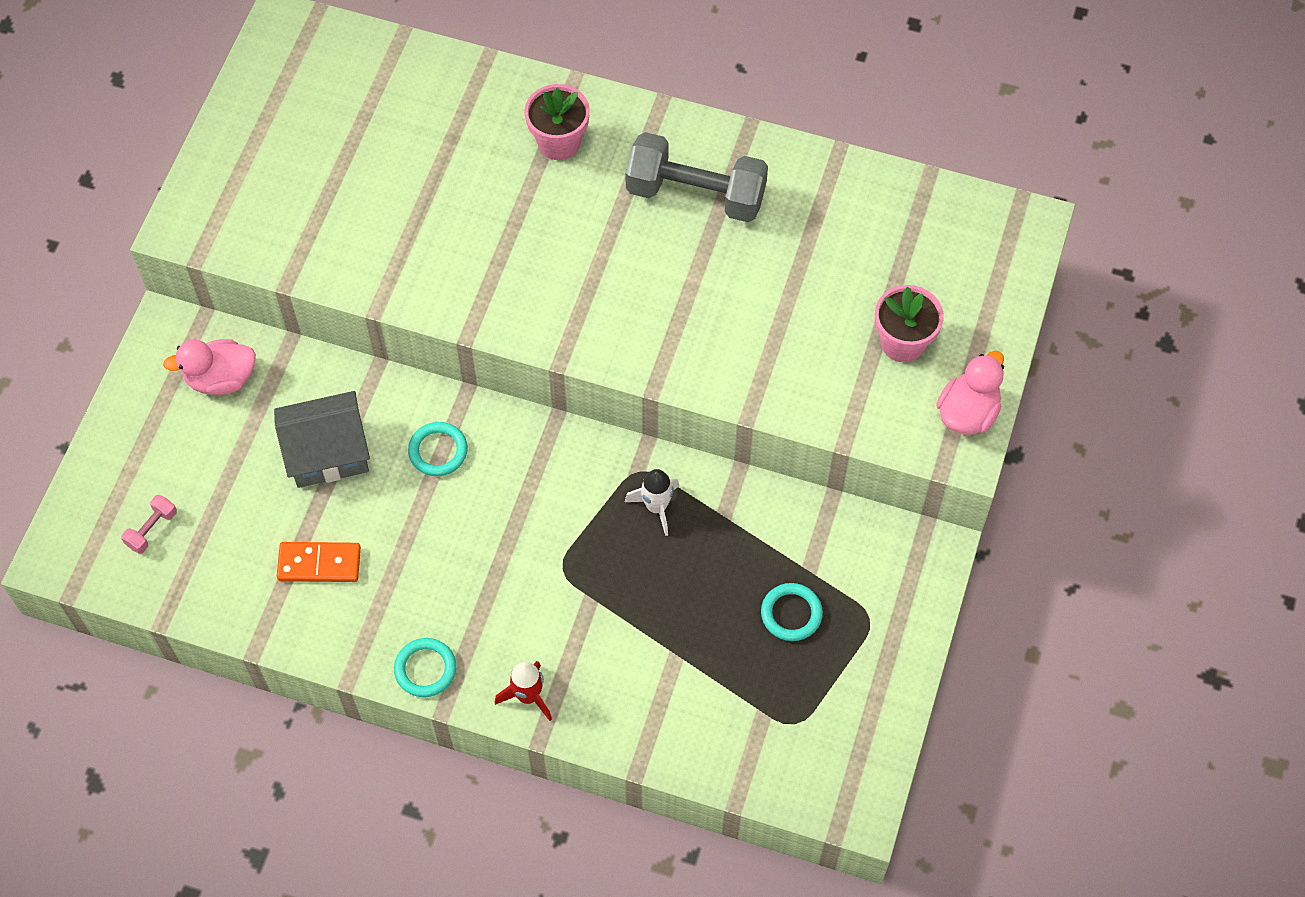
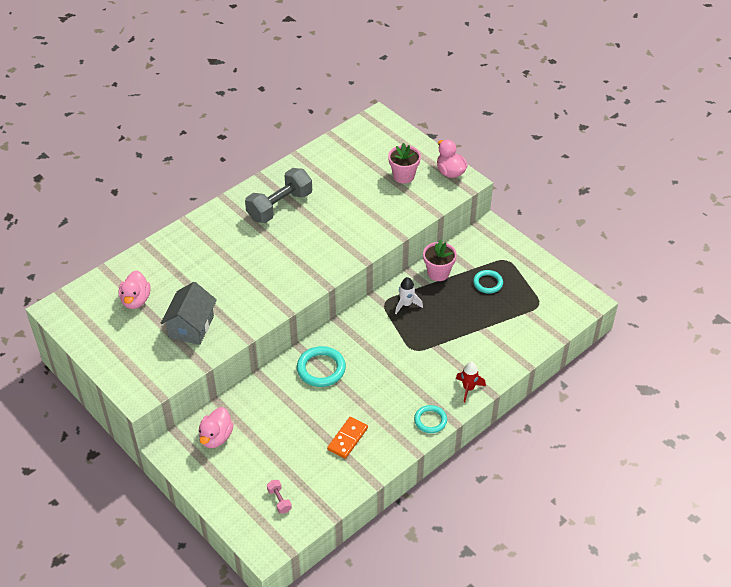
camera: 60 degrees left, 15 degrees down
grey house [274,391,370,488] -> grey house moved to [160,282,217,345]
turquoise ring [408,422,468,476] -> turquoise ring [297,346,346,387], size x1.54
pink flower pot [524,84,590,160] -> pink flower pot moved to [423,239,457,281]
none -> pink duck [119,270,151,309]

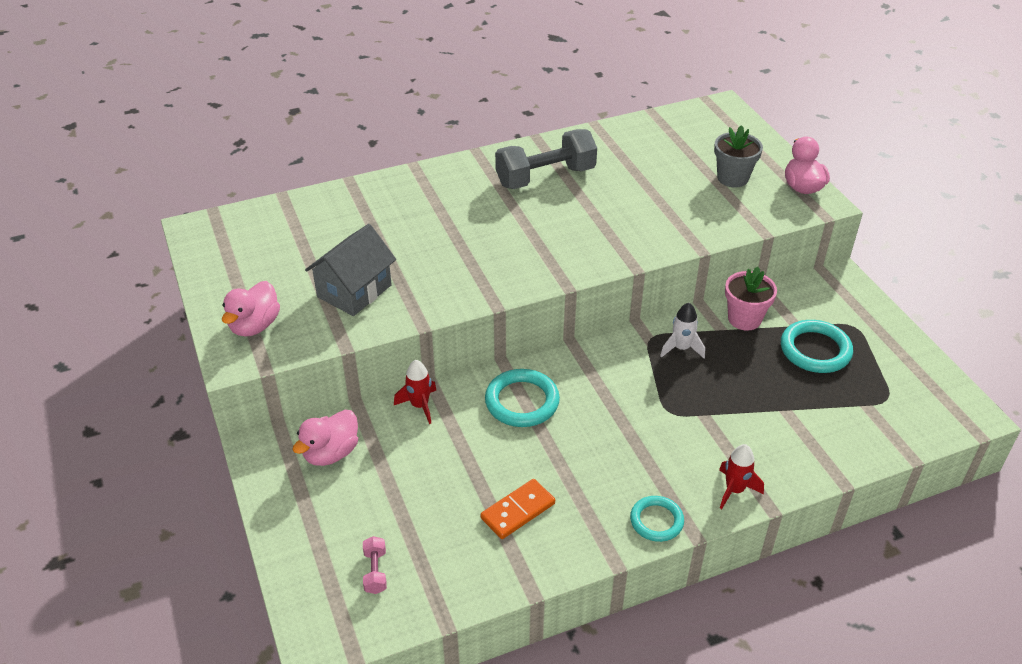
camera: 20 degrees right, 5 degrees down
pink duck [119,270,151,309] -> pink duck moved to [222,281,280,337]
pink flower pot [388,143,421,184] -> grey flower pot [714,125,763,187]
turquoise ring [473,270,503,294] -> turquoise ring [781,320,853,373], size x1.54
none -> red rocket [394,360,436,424]

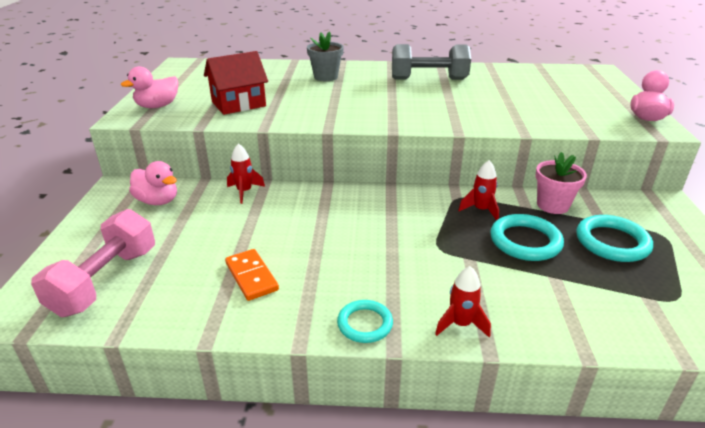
camera: 25 degrees right, 10 degrees down
pink duck [292,410,358,466] -> pink duck turned 120 degrees counterclockwise [129,161,177,205]
grey house [305,224,396,316] -> red house [204,51,268,115]
pink dumbbell [363,536,387,594] -> pink dumbbell [31,209,155,317], size x2.38
orange domino [481,479,555,539] -> orange domino turned 75 degrees clockwise [225,249,279,301]
turquoise ring [485,369,560,427] -> turquoise ring moved to [490,214,564,261]
white rocket [660,303,705,358] -> red rocket [458,160,499,221]
grey flower pot [714,125,763,187] -> grey flower pot moved to [307,32,344,81]

